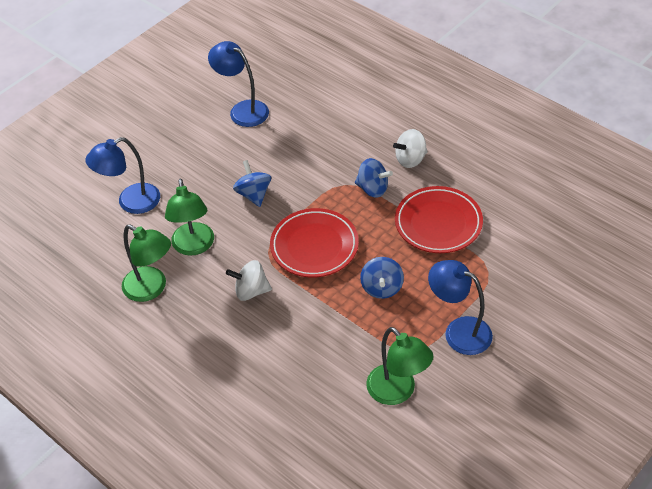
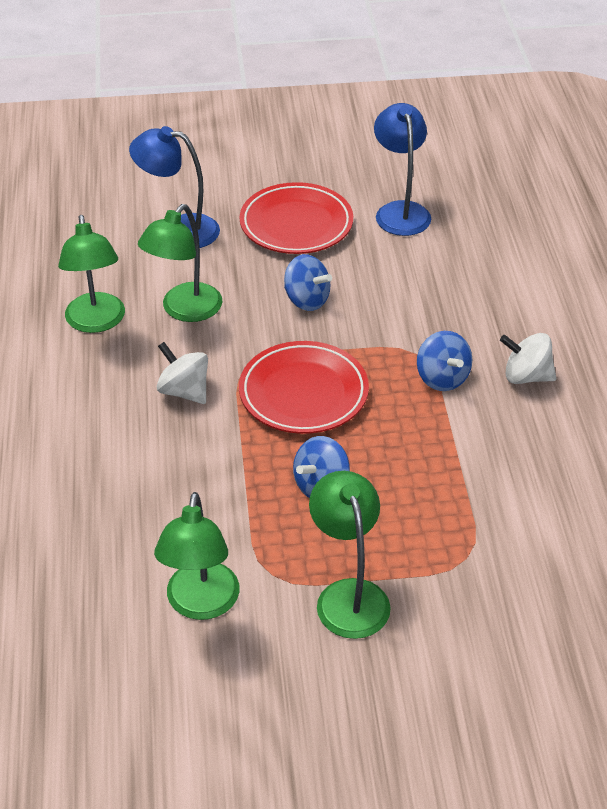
camera: 40 degrees right, 5 degrees down
blue spinning top [233,160,271,207] -> blue spinning top turned 105 degrees clockwise [284,254,332,311]
red plate [395,186,483,253] -> red plate moved to [239,182,353,254]
blue lamp [428,260,493,355] -> green lamp [309,471,391,639]

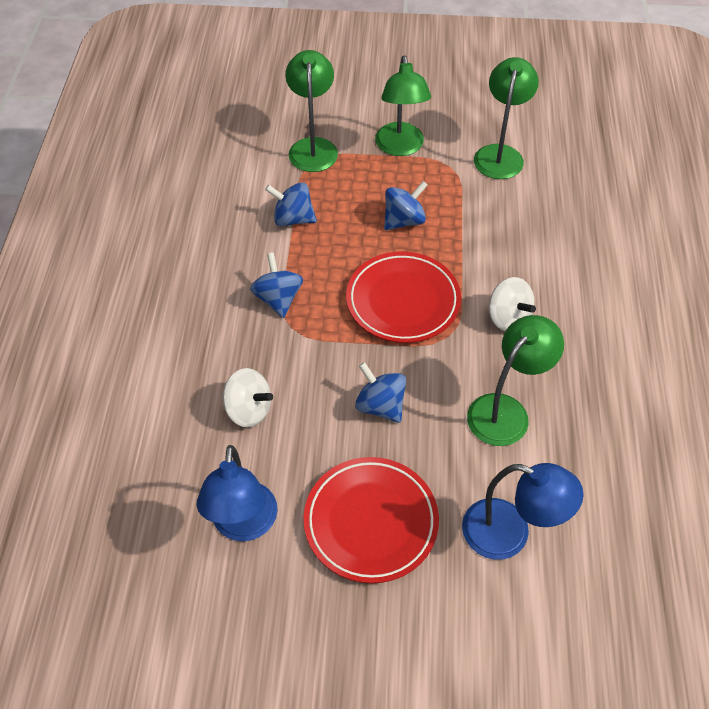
camera: 170 degrees left, 10 degrees up
green lamp [58,215,125,333] -> green lamp moved to [285,50,338,172]
white spinning top [500,333,556,384] -> white spinning top moved to [223,368,273,428]
none -> blue spinning top [265,182,317,226]

